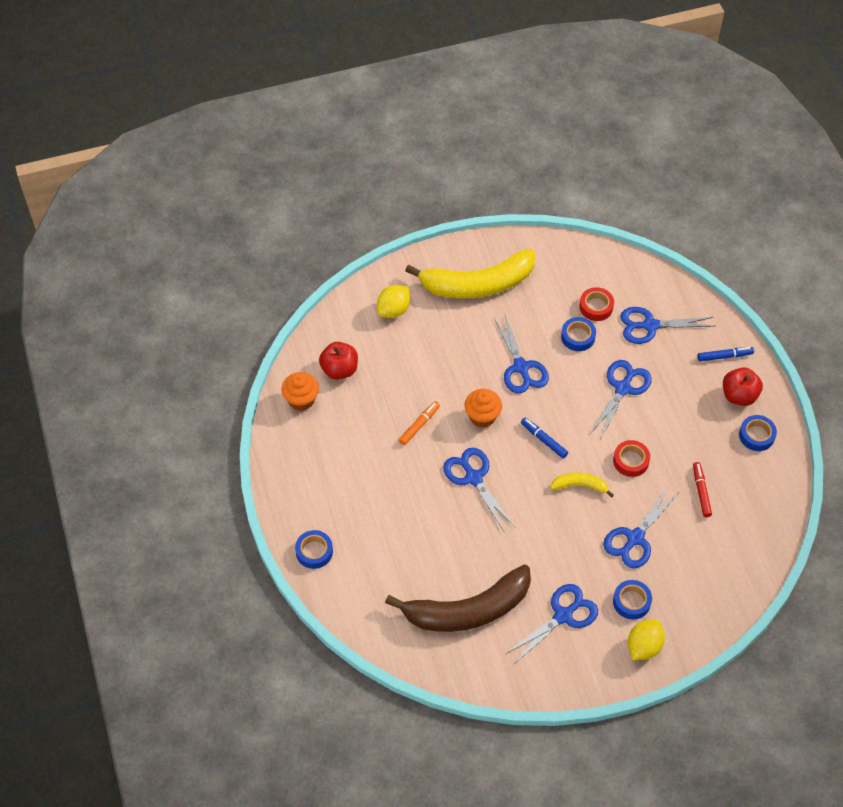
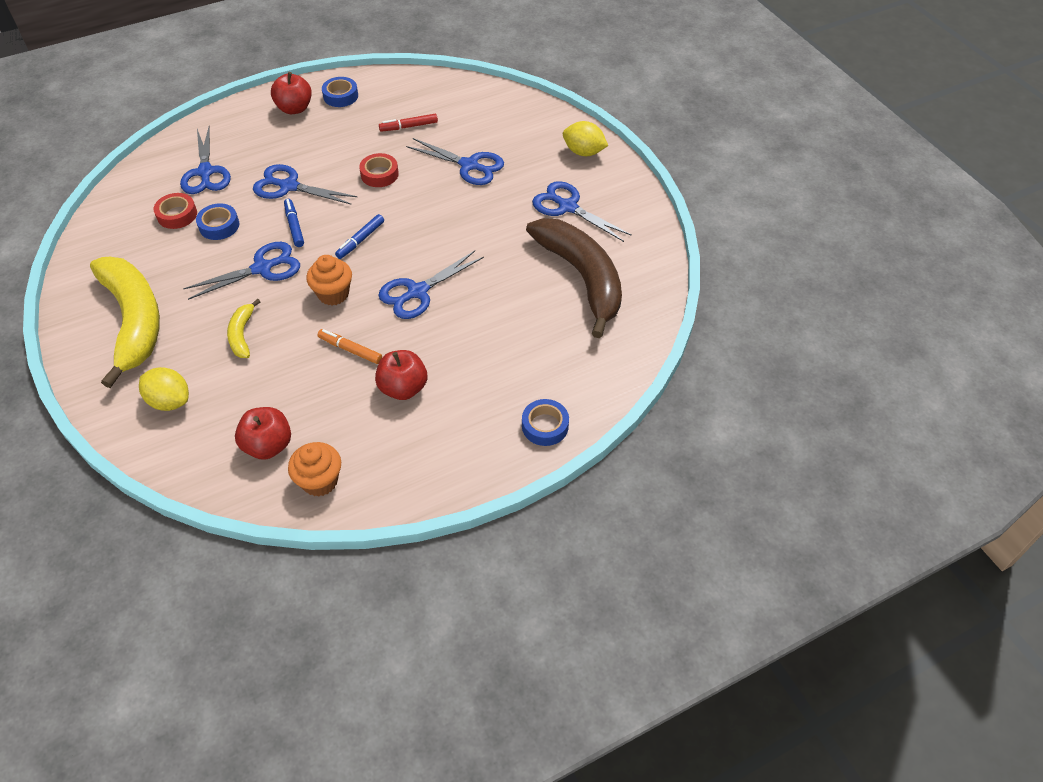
camera: 100 degrees left, 5 degrees down
yellow banana [550,473,614,498] -> yellow banana moved to [227,299,261,358]
blue tape [613,580,652,619] -> none
blue marker [697,347,754,361] -> blue marker moved to [284,199,304,247]
none -> red apple [375,350,427,400]

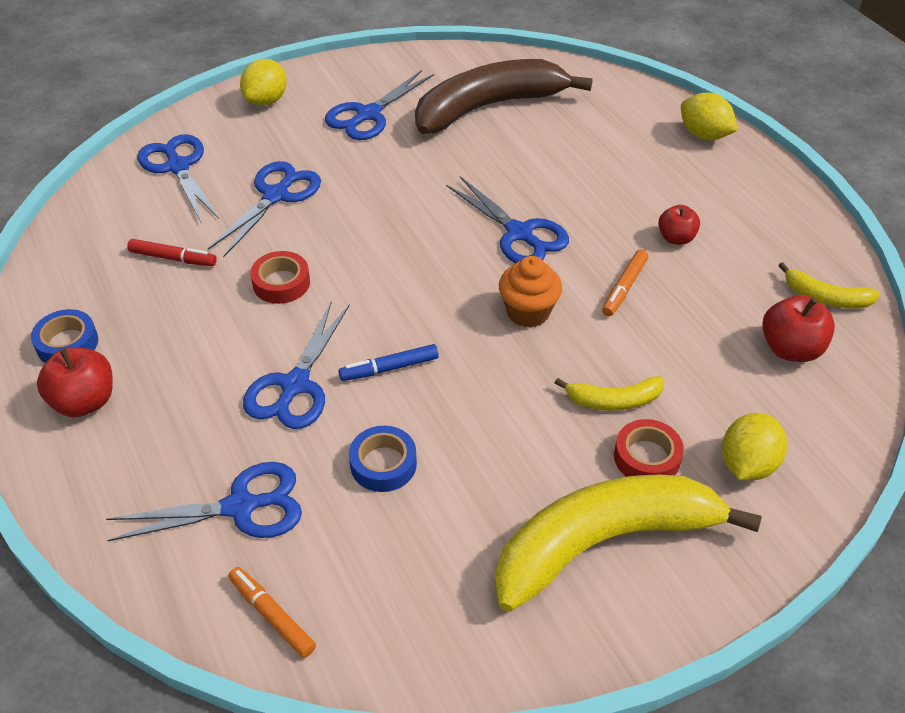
camera: 90 degrees left, 5 degrees down
red tape [153,193,197,229] -> red tape moved to [614,419,684,477]
blue scissors [183,242,300,300] -> blue scissors moved to [137,134,219,222]
orange cupcake [288,442,341,497] -> yellow banana [778,262,880,308]
blue marker [335,214,384,259] -> none
red apple [375,350,427,400] -> red apple [658,205,700,245], size x0.66
red marker [379,114,438,132] -> red marker turned 60 degrees counterclockwise [127,239,217,266]
blue tape [522,399,569,446] -> yellow lemon [681,93,738,140]
none -> orange marker [228,567,316,658]

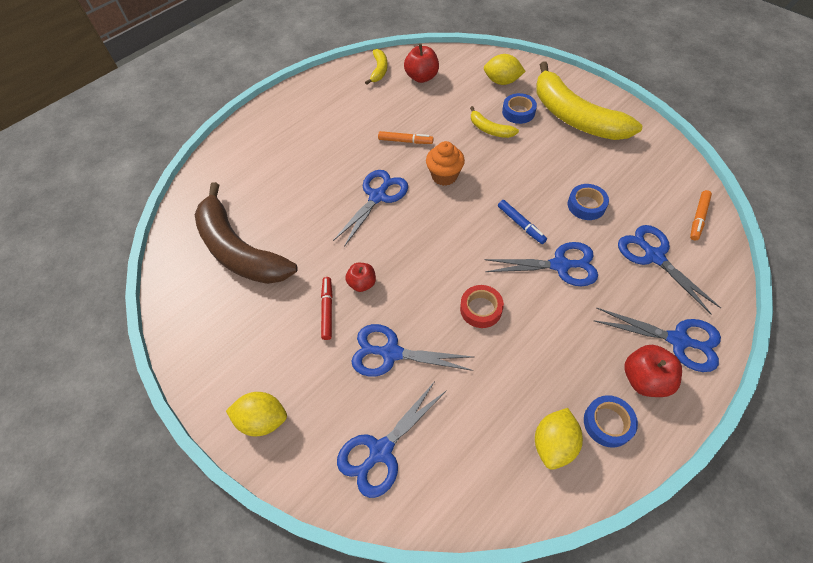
camera: 105 degrees left, 10 degrees up
red marker [127,239,217,266] -> red marker moved to [321,277,333,340]
blue scissors [325,70,434,140] -> blue scissors moved to [593,308,721,372]
yellow banana [555,376,664,411] -> yellow banana turned 150 degrees clockwise [470,106,519,138]
red tape [614,419,684,477] -> blue tape [502,93,537,124]
red apple [658,205,700,245] -> red apple moved to [345,263,376,292]
yellow lemon [681,93,738,140] -> yellow lemon moved to [535,408,583,470]

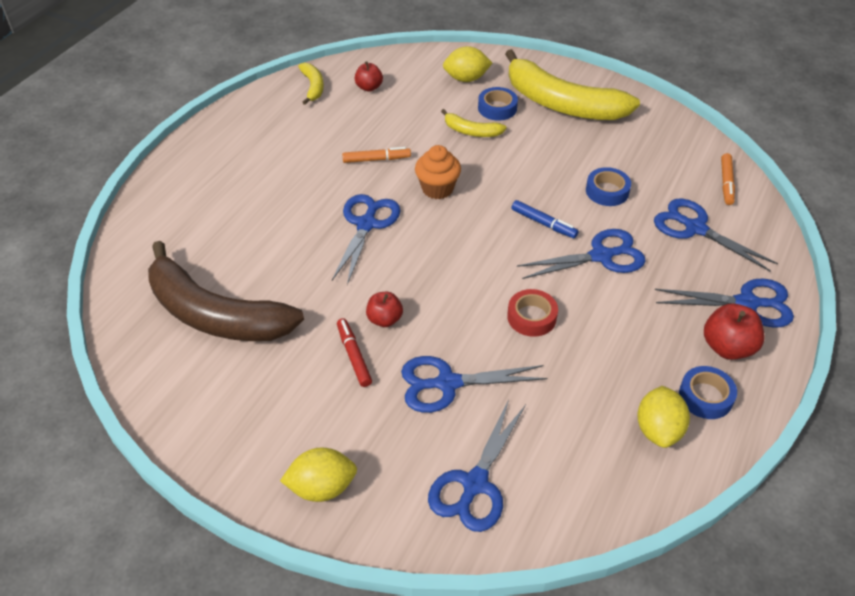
camera: 20 degrees left, 10 degrees down
red apple [404,44,439,83] -> red apple [354,62,383,92], size x0.66

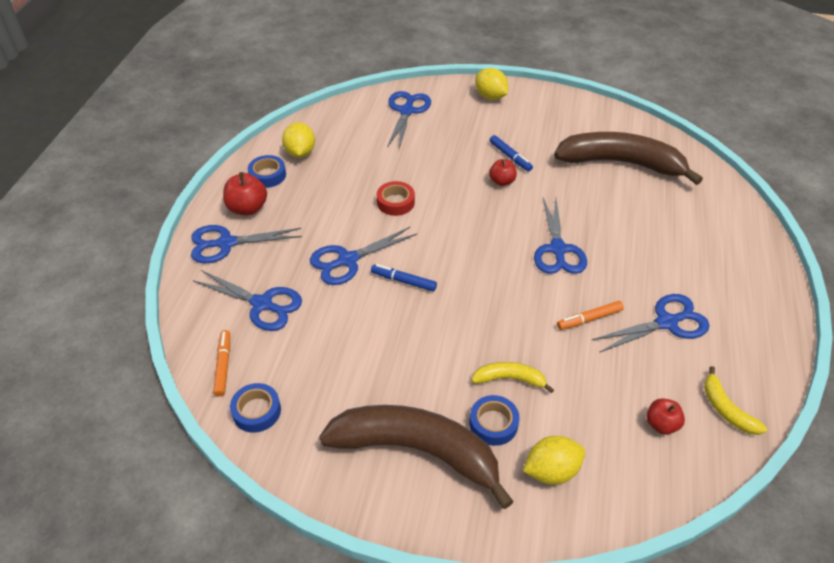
camera: 165 degrees right, 0 degrees up
yellow lemon [280,447,357,502] -> yellow lemon turned 75 degrees clockwise [475,68,508,100]
red marker [337,318,372,387] -> blue marker [490,135,533,172]
blue scissors [401,356,547,413] -> blue scissors moved to [592,294,710,353]
orange cupcake [415,145,461,199] -> none
yellow banana [505,49,640,120] -> brown banana [319,405,514,509]
blue tape [586,167,631,206] -> blue tape moved to [230,383,281,433]

